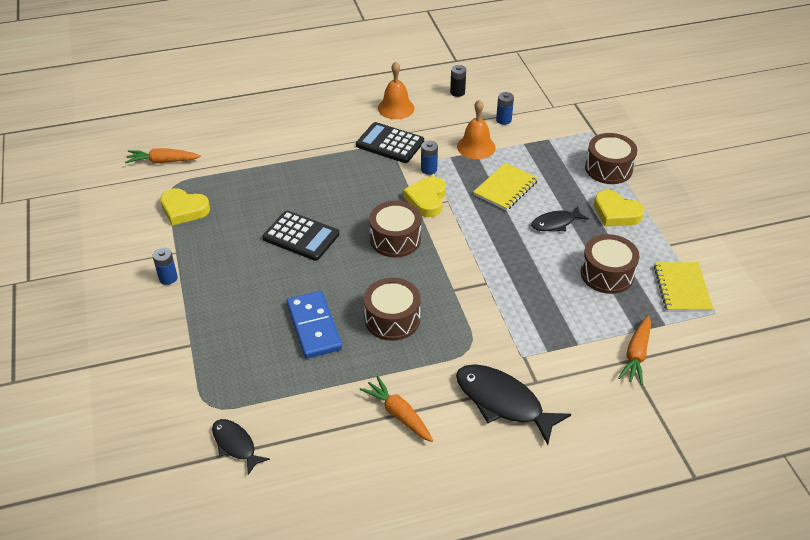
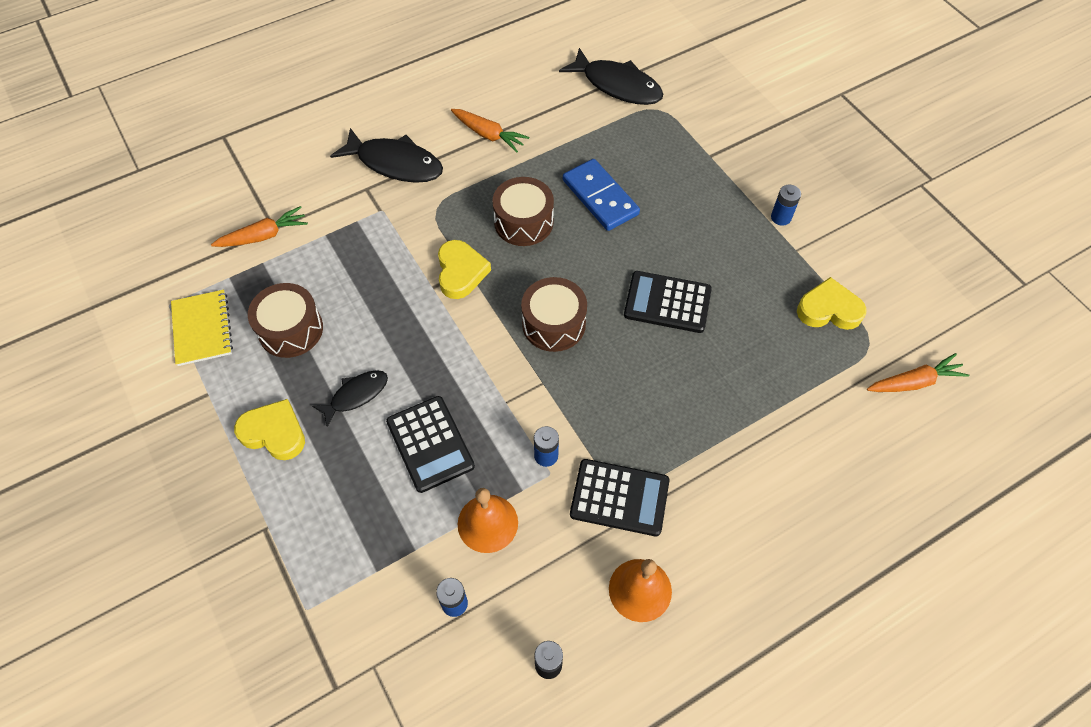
camera: 165 degrees right, 15 degrees up
black fish [212,419,270,475] -> black fish [559,48,663,105], size x1.71
yellow heart [403,176,446,217] -> yellow heart moved to [438,240,491,299]
yellow notebook [473,163,538,211] -> black calculator [386,396,475,493]
brown drum [585,133,637,184] -> none
orange carrot [618,315,651,385] -> orange carrot turned 60 degrees clockwise [211,206,308,247]

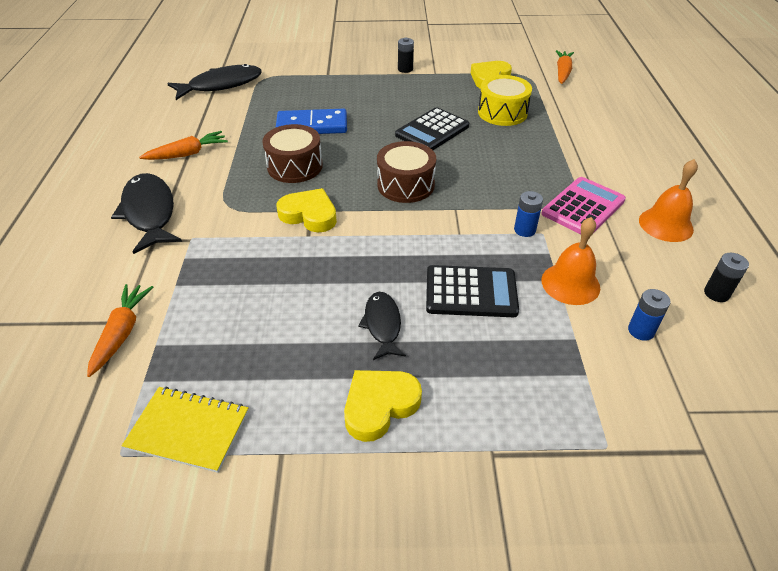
camera: 60 degrees left, 15 degrees down
brown drum [248,283,323,358] -> none
black fish [330,128,443,183] -> black fish turned 75 degrees counterclockwise [111,173,182,254]
black calculator [570,459,669,536] -> pink calculator [541,177,626,234]
blue battery [771,185,801,226] -> black battery [398,38,414,73]
none -> yellow drum [478,75,532,126]

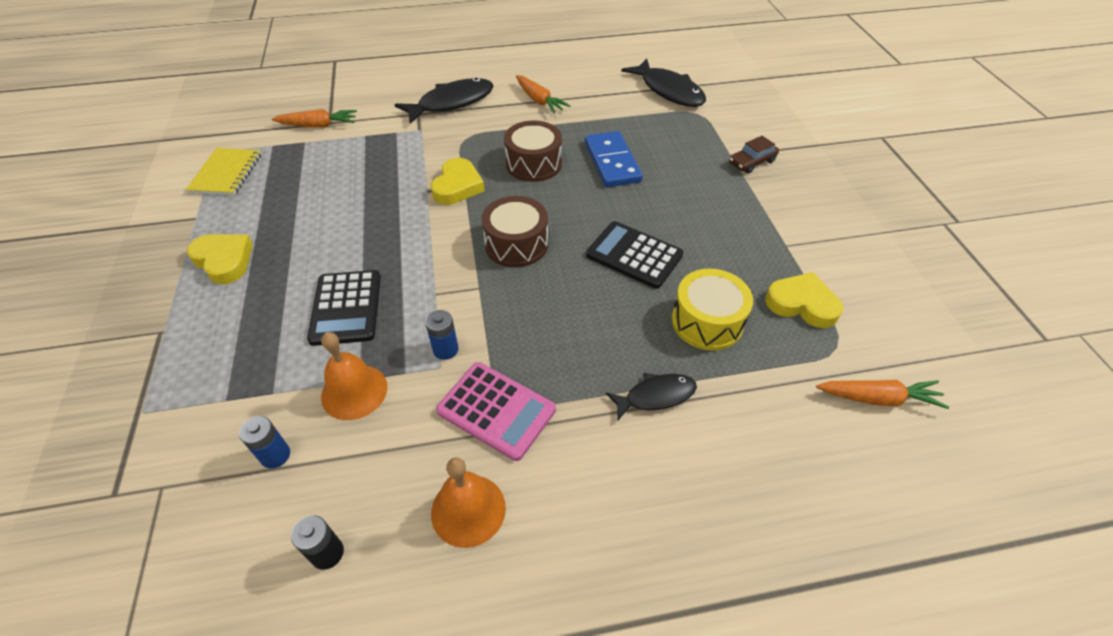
camera: 80 degrees right, 5 degrees up
black fish [358,292,406,360] -> black fish moved to [606,373,697,422]
black battery [398,38,414,73] -> none
none -> brown car [729,136,779,174]

